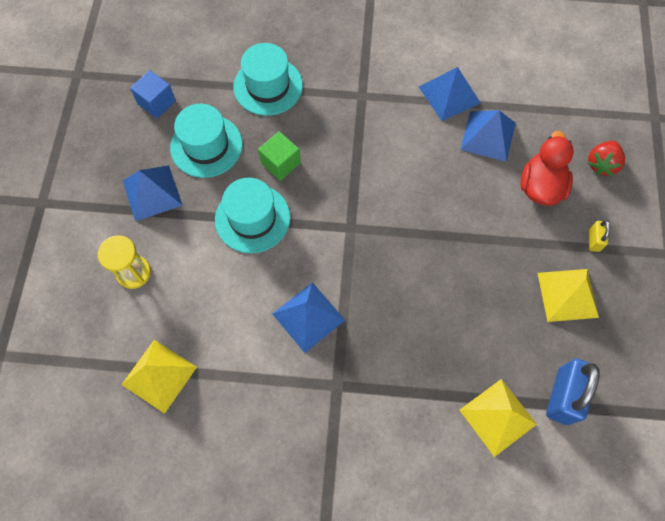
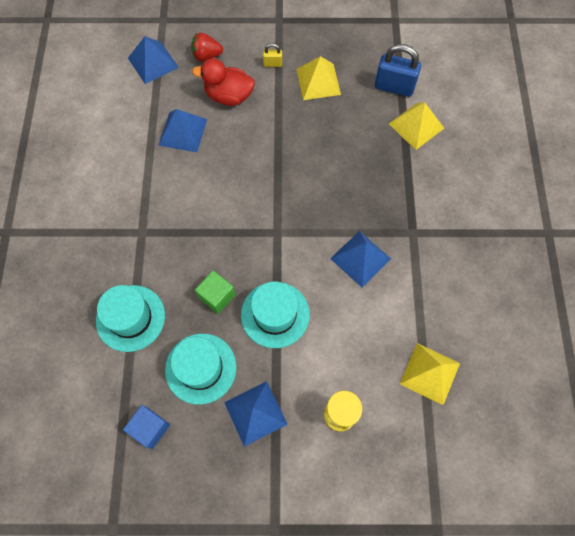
camera: 95 degrees left, 0 degrees up
blue pyramid [419,67,481,121] -> blue pyramid moved to [128,36,179,84]
red strawberry [588,141,625,176] -> red strawberry turned 150 degrees clockwise [191,33,223,62]

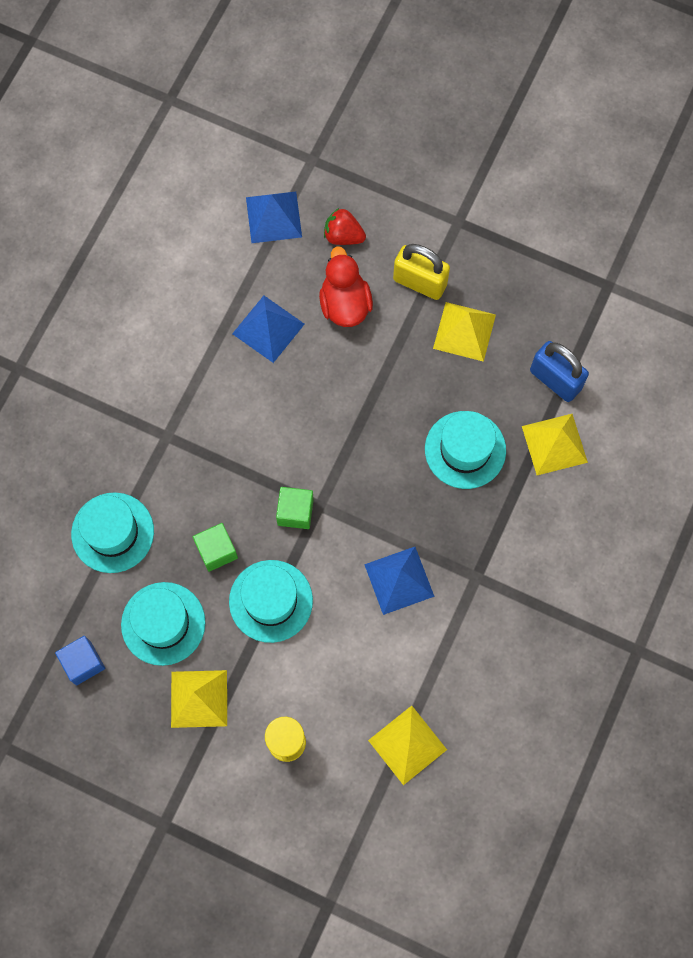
camera: 25 degrees right, 5 degrees up
red duck [192,58,255,106] -> red duck turned 45 degrees clockwise [319,246,373,327]
blue pyramid [224,381,288,447] -> yellow pyramid [171,670,227,728]
yellow padlock [263,43,282,67] -> yellow padlock [393,244,450,300], size x2.03
none -> green cube [276,487,314,529]
none -> turquoise hat [425,411,506,489]

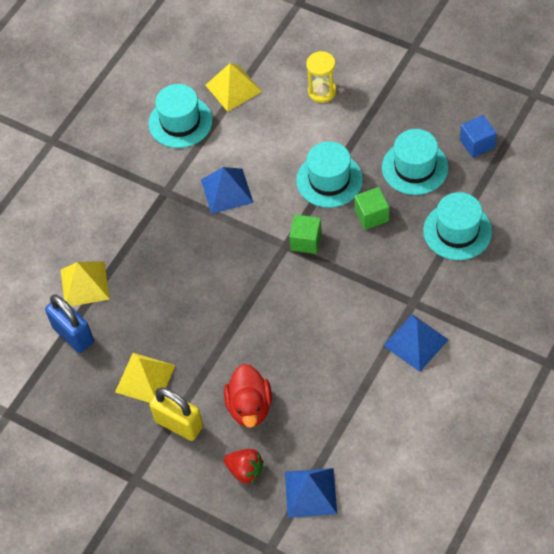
camera: 170 degrees left, 15 degrees down
yellow pyramid [171,670,227,728] -> none
blue pyramid [232,296,305,363] -> blue pyramid moved to [383,314,449,372]
turquoise hat [425,411,506,489] -> turquoise hat moved to [149,84,213,148]

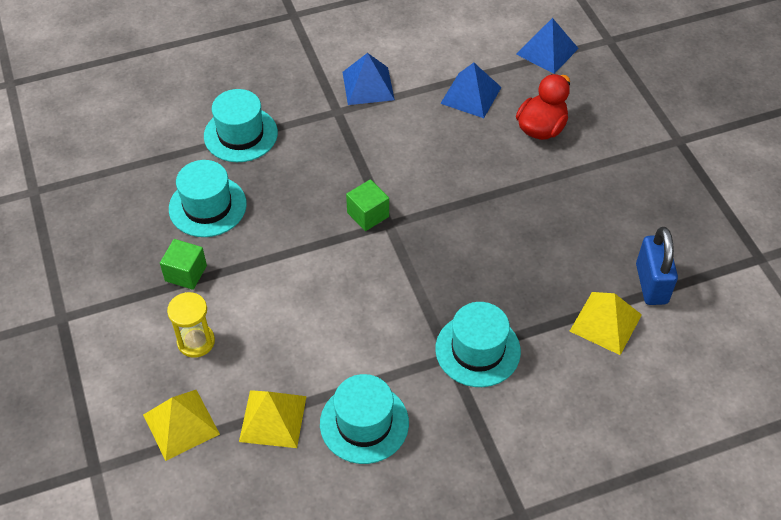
camera: 145 degrees left, 5 degrees down
yellow pyramid [115,353,176,403] -> yellow pyramid moved to [143,390,220,461]
yellow padlock [149,387,203,441] -> none
blue pyramid [201,167,253,214] -> blue pyramid moved to [440,63,501,118]
red strawberry [224,449,264,484] -> none
turquoise hat [296,141,363,208] -> turquoise hat moved to [435,302,521,387]
green cube [354,187,389,230] -> green cube moved to [160,239,207,290]
blue cube [460,115,497,158] -> none

